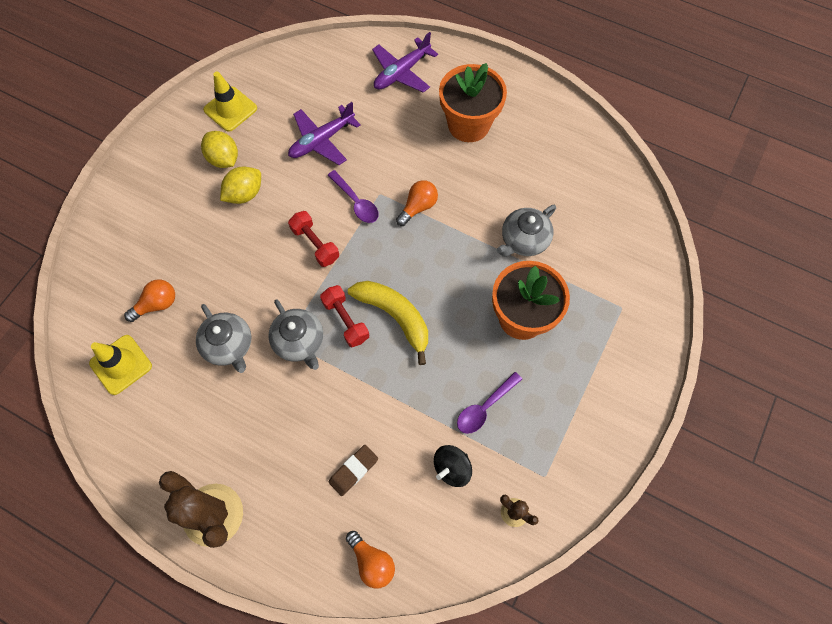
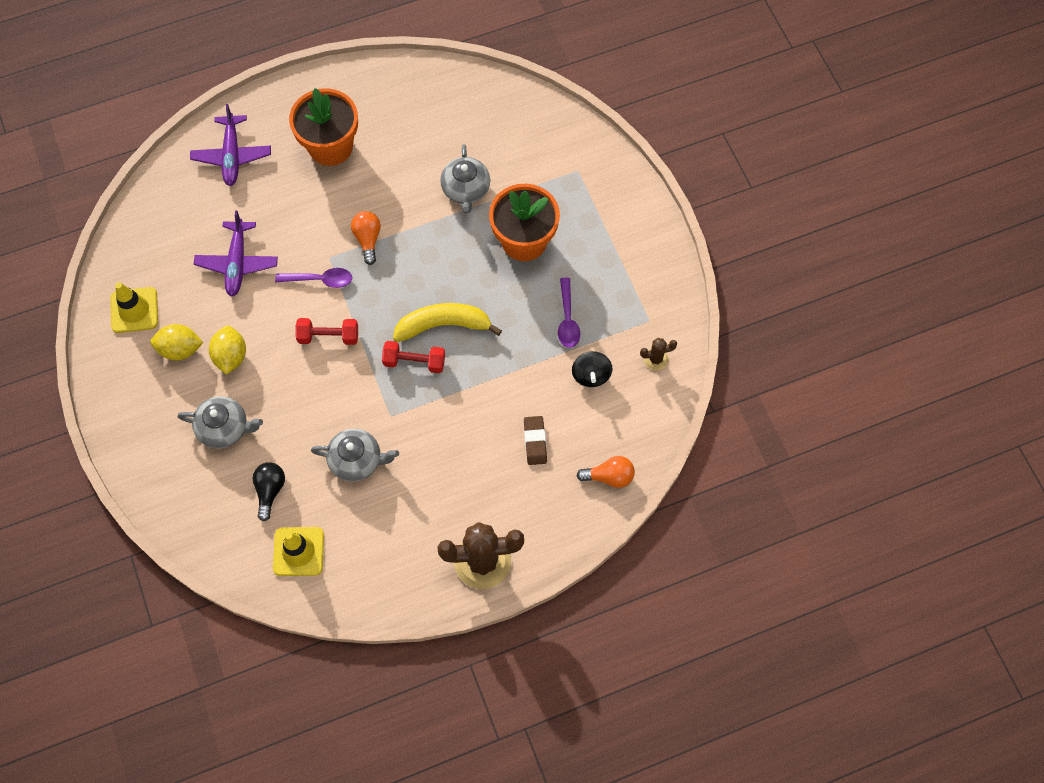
camera: 50 degrees left, 0 degrees up
orange light bulb [124,280,175,322] -> black light bulb [253,462,285,521]
grey teapot [268,299,323,370] -> grey teapot moved to [178,396,263,449]

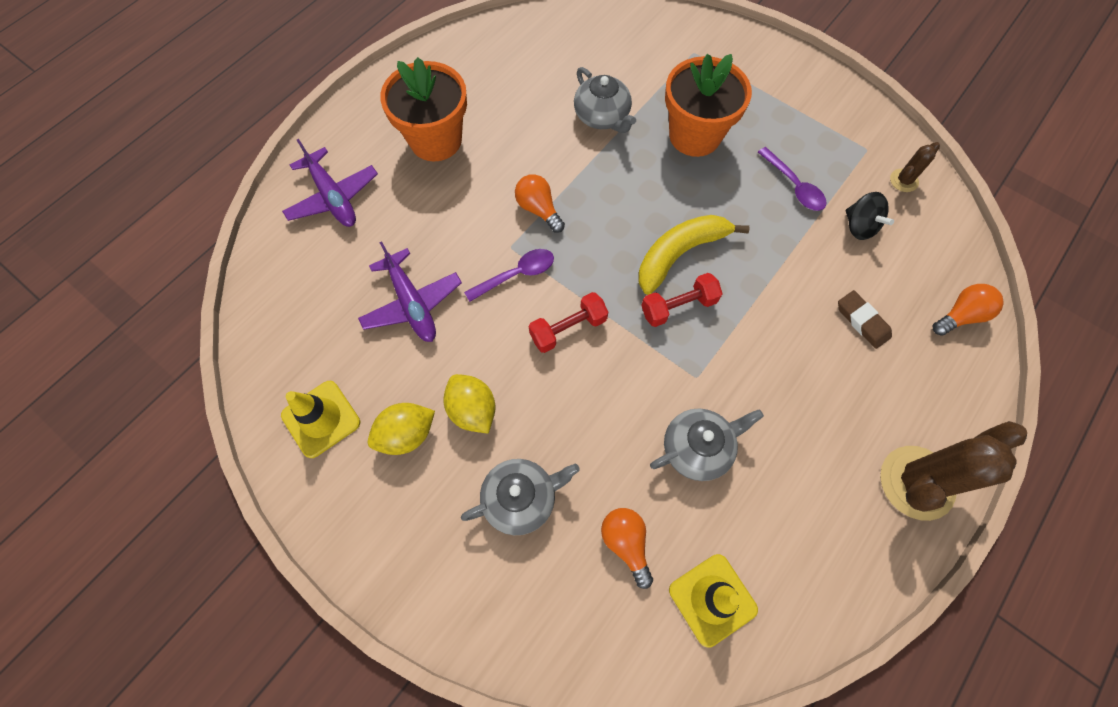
camera: 30 degrees left, 0 degrees up
black light bulb [253,462,285,521] -> orange light bulb [601,508,653,589]

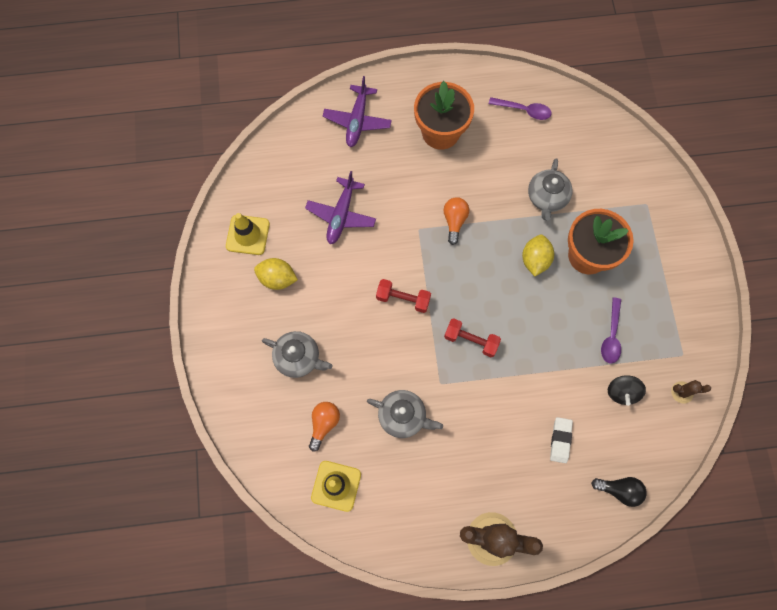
camera: 45 degrees right, 5 degrees up
yellow lemon [443,374,496,434] -> yellow lemon moved to [522,235,554,276]
purple spoon [464,249,554,302] -> purple spoon moved to [489,97,552,120]
yellow banana [639,215,749,295] -> none
brown eraser [838,290,892,349] -> white eraser [550,417,573,463]
orange light bulb [933,284,1004,336] -> black light bulb [591,477,647,507]

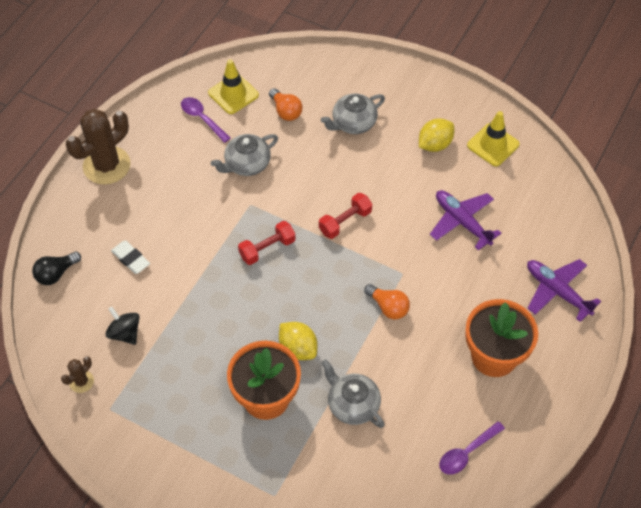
camera: 125 degrees right, 15 degrees down
purple spoon [601,297,621,363] -> purple spoon moved to [181,97,231,143]

